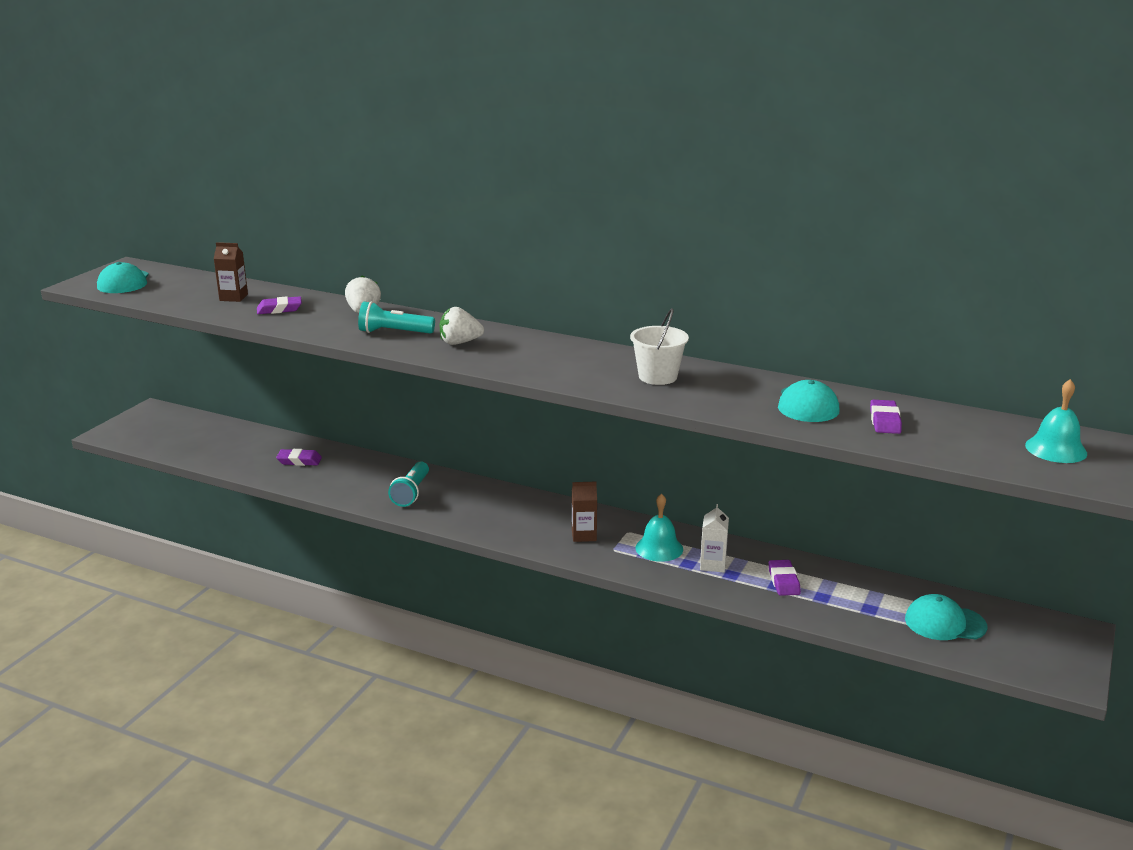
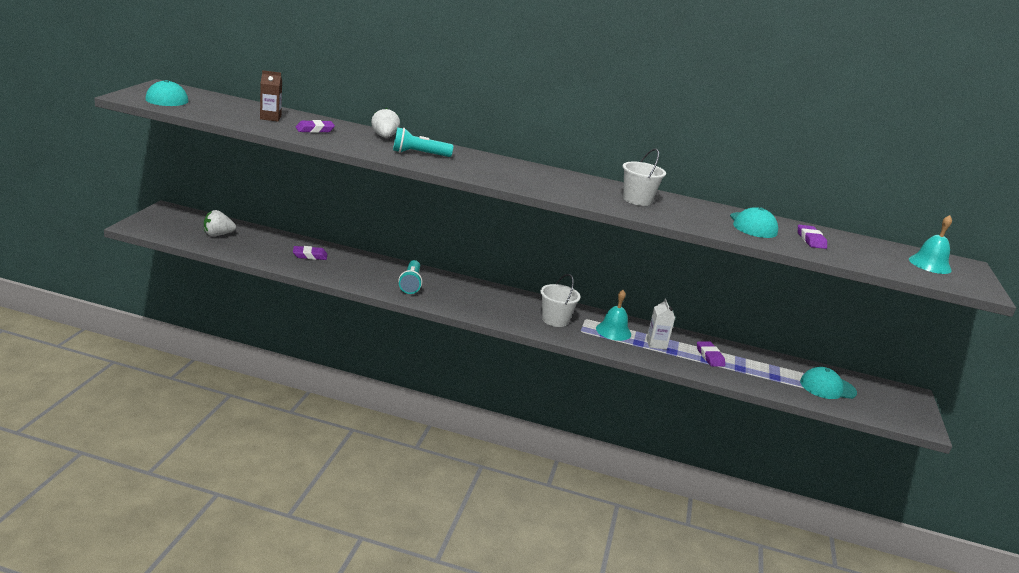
camera: 15 degrees left, 0 degrees up
white strawberry [440,307,484,345] -> white strawberry moved to [204,210,236,236]
brown carton [572,482,597,542] -> white bucket [540,274,581,327]

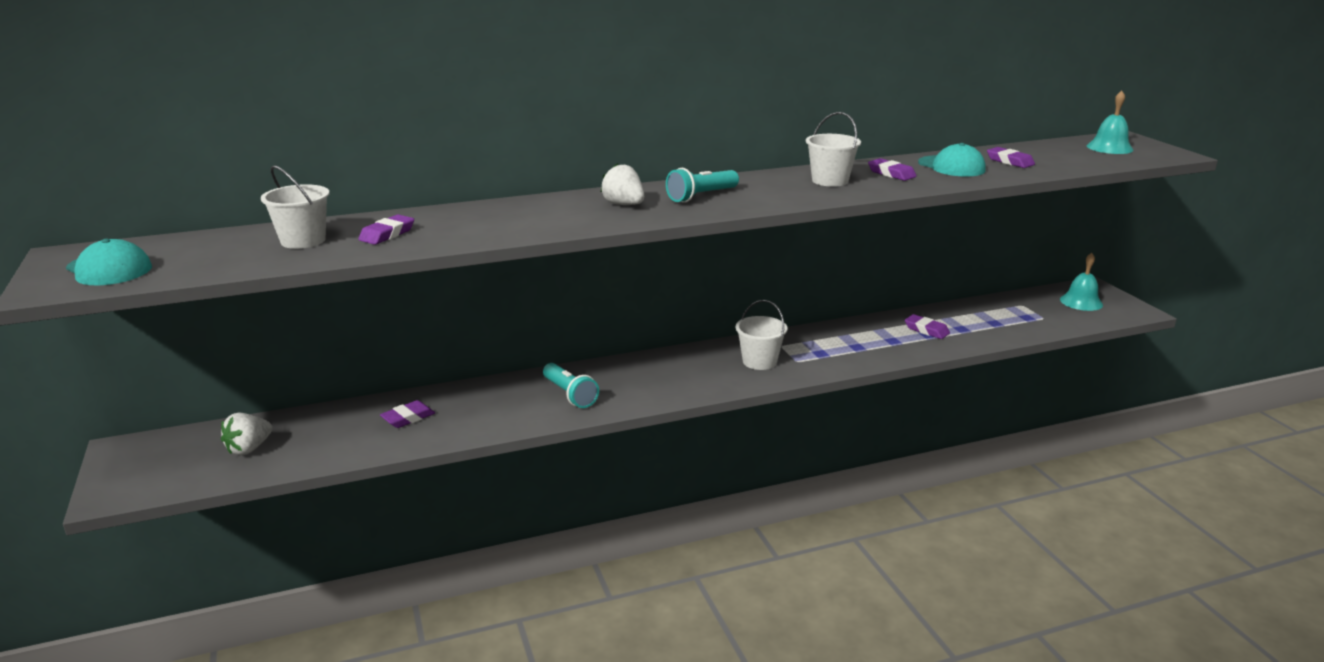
camera: 30 degrees left, 0 degrees up
brown carton [260,70,282,121] -> white bucket [261,165,330,249]
white strawberry [371,108,400,138] -> white strawberry moved to [601,163,644,205]
turquoise flashlight [393,127,453,157] -> turquoise flashlight moved to [666,168,739,203]
turquoise bell [596,290,631,341] -> turquoise bell moved to [1060,253,1103,311]
white carton [646,298,675,350] -> none
turquoise cap [800,367,857,399] -> none
none -> purple eraser [868,158,917,181]

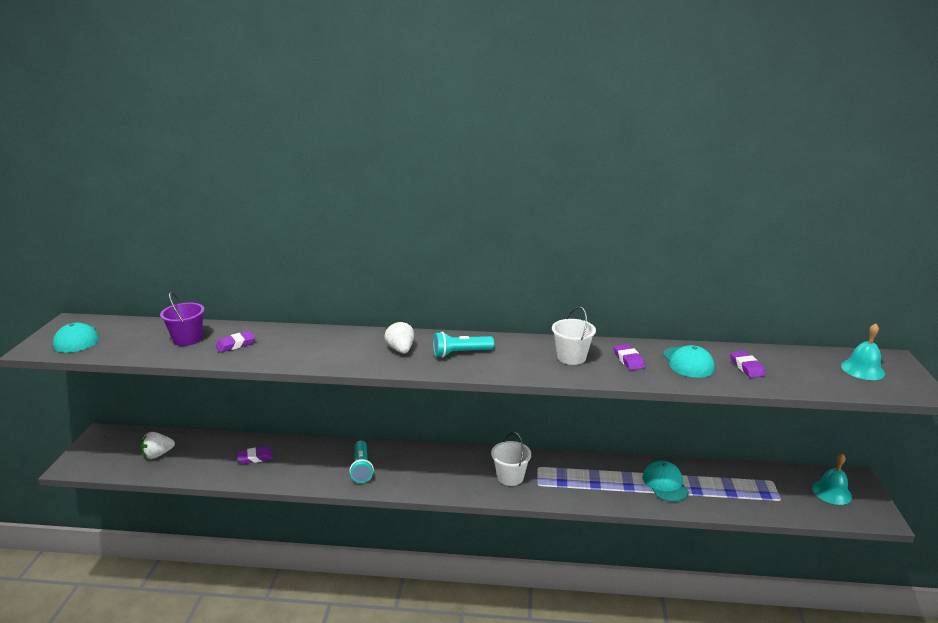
camera: 25 degrees right, 0 degrees up
white bucket [261,165,330,249] -> purple bucket [160,292,205,346]
purple eraser [905,314,950,339] -> turquoise cap [643,460,689,502]

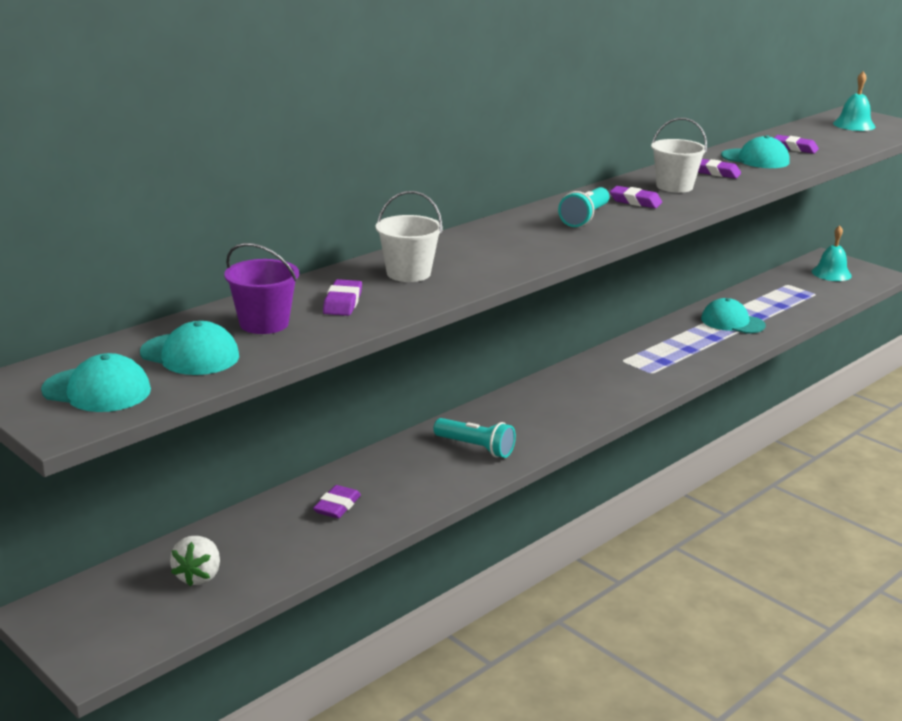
camera: 50 degrees left, 0 degrees up
white strawberry [384,321,414,353] -> none
white bucket [491,432,531,486] -> white bucket moved to [376,191,443,282]
none -> turquoise cap [140,321,239,375]
none -> purple eraser [610,186,662,208]

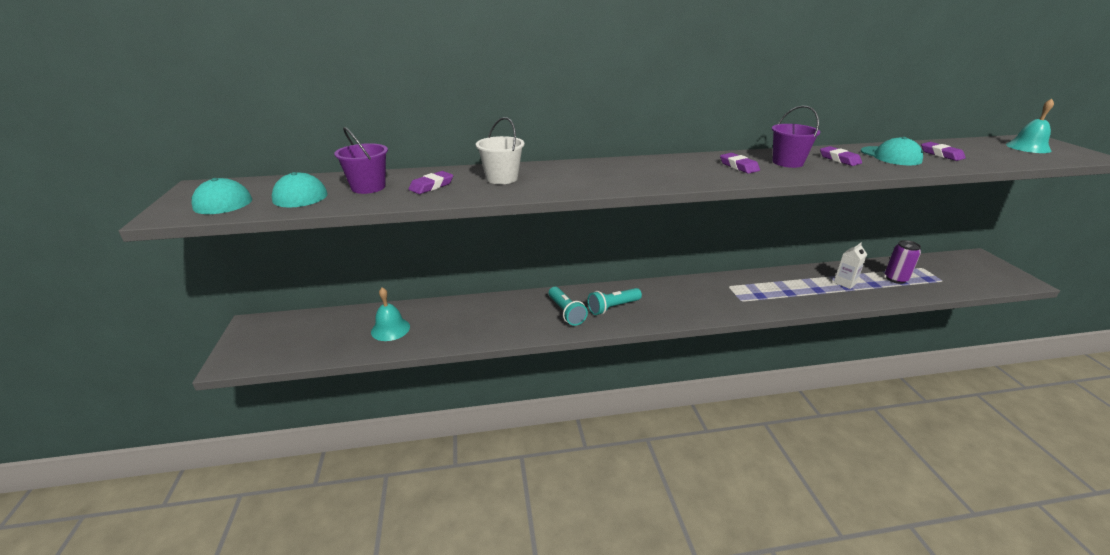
camera: 35 degrees right, 5 degrees up
white strawberry [170,536,220,586] -> none
purple eraser [313,485,361,518] -> none
turquoise flashlight [558,187,609,227] -> turquoise flashlight moved to [587,288,642,315]
white bucket [651,118,707,193] -> purple bucket [772,106,820,168]
turquoise cap [701,298,766,334] -> white carton [834,242,867,289]
turquoise bell [812,225,852,281] -> turquoise bell moved to [371,287,410,341]
none -> purple can [885,240,921,284]

